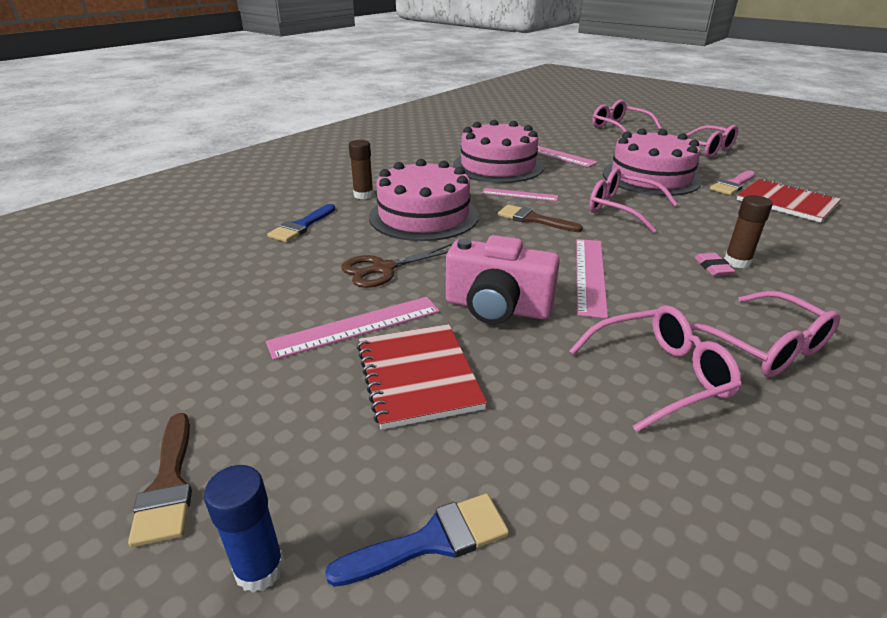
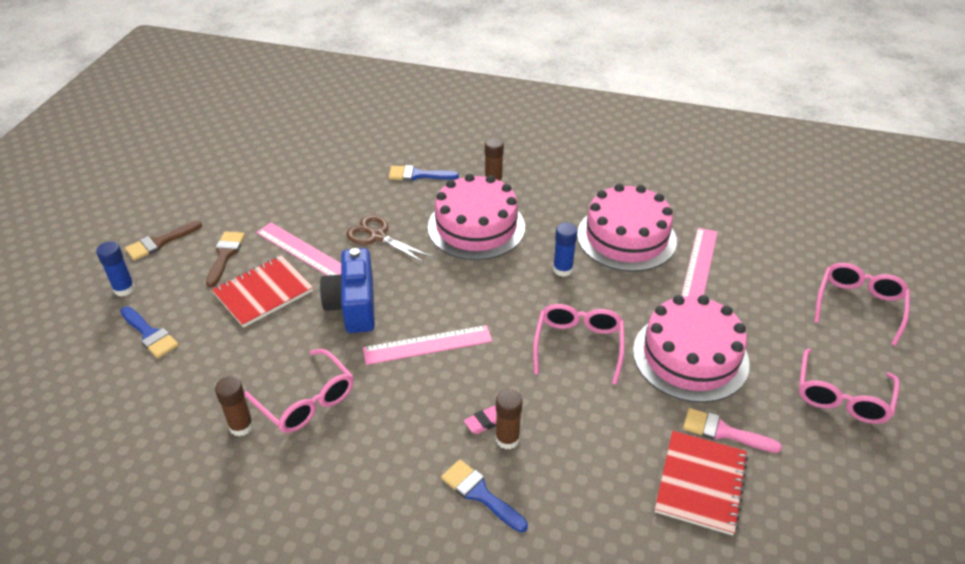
camera: 65 degrees right, 10 degrees up
pink camera [446,235,560,324] -> blue camera [320,248,375,333]
pink ruler [482,188,558,201] -> blue glue stick [553,223,578,277]
brown brush [498,205,583,232] -> brown brush moved to [206,231,245,287]
pink glasses [690,291,840,377] -> none
none -> brown glue stick [215,376,253,436]
none -> blue brush [441,460,528,533]

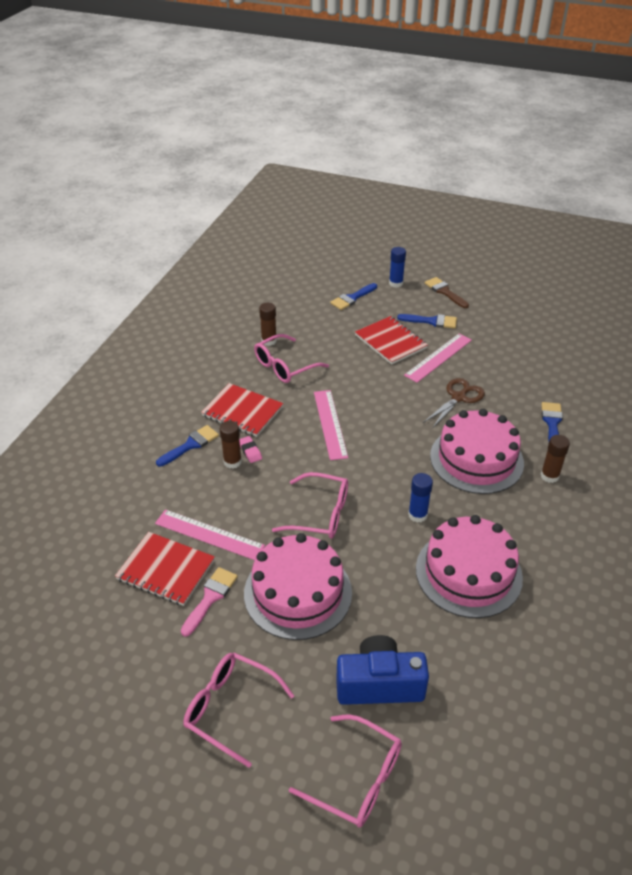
camera: 95 degrees right, 0 degrees up
brown brush [206,231,245,287] -> blue brush [397,314,457,328]
blue camera [320,248,375,333] -> blue camera moved to [336,635,429,705]
pink ruler [681,228,718,297] -> pink ruler moved to [155,509,265,560]
none -> red notebook [201,383,283,437]

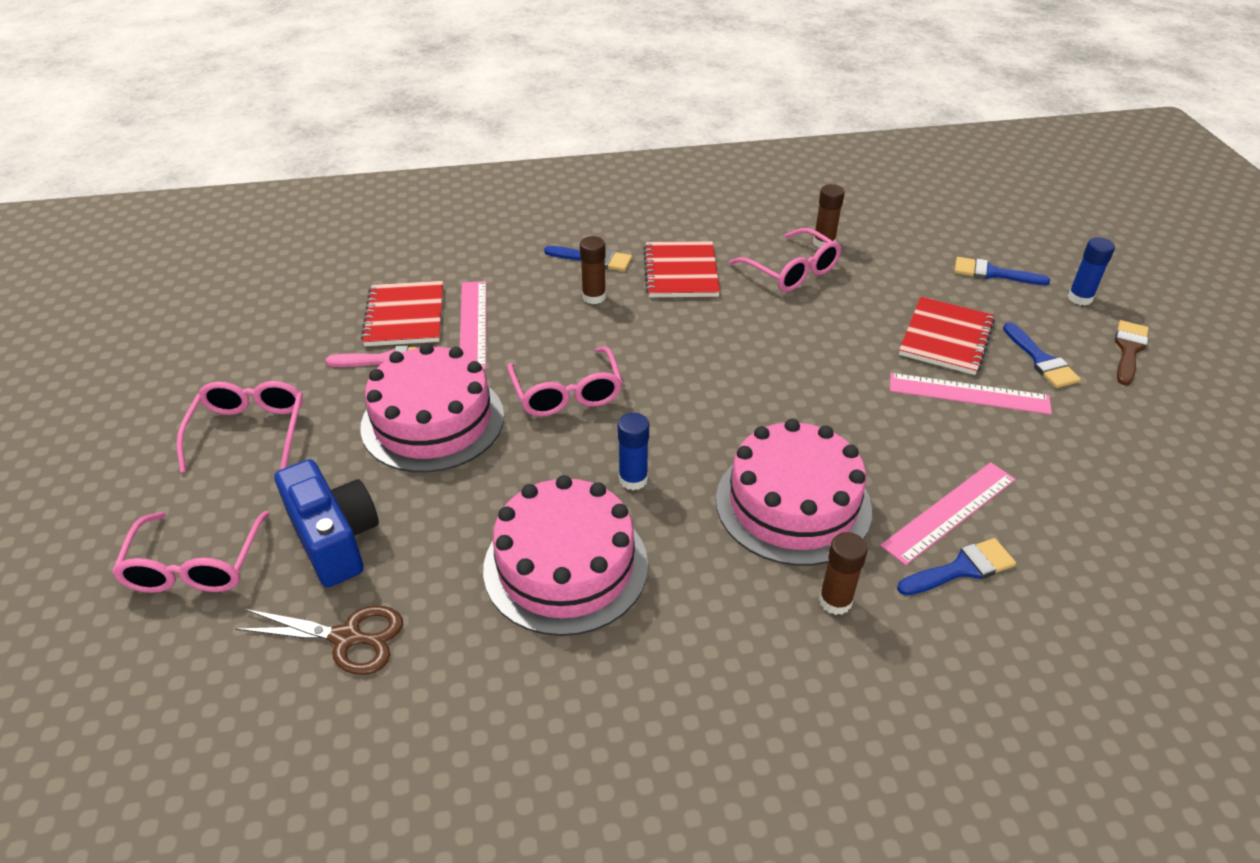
camera: 60 degrees right, 0 degrees up
pink eraser [239,436,262,463] -> none
pink glasses [254,334,329,383] -> pink glasses turned 150 degrees counterclockwise [729,228,841,292]
pink ruler [314,390,348,460] -> pink ruler moved to [880,462,1016,565]
brown scissors [423,378,485,429] -> brown scissors moved to [235,606,403,675]

